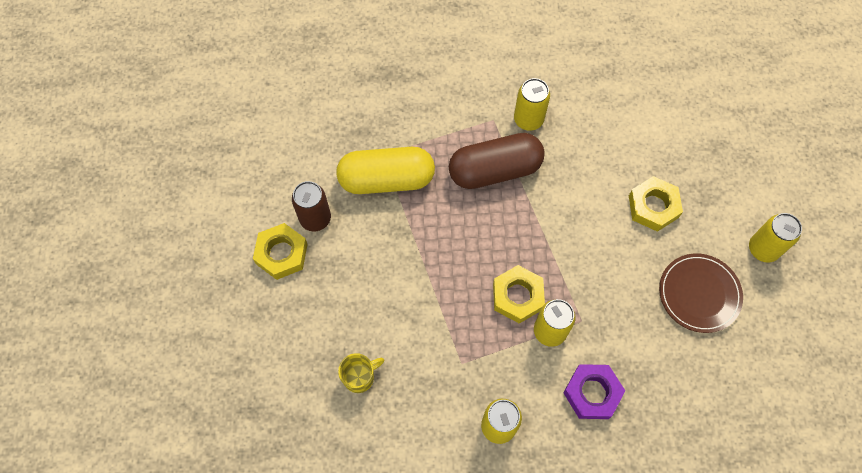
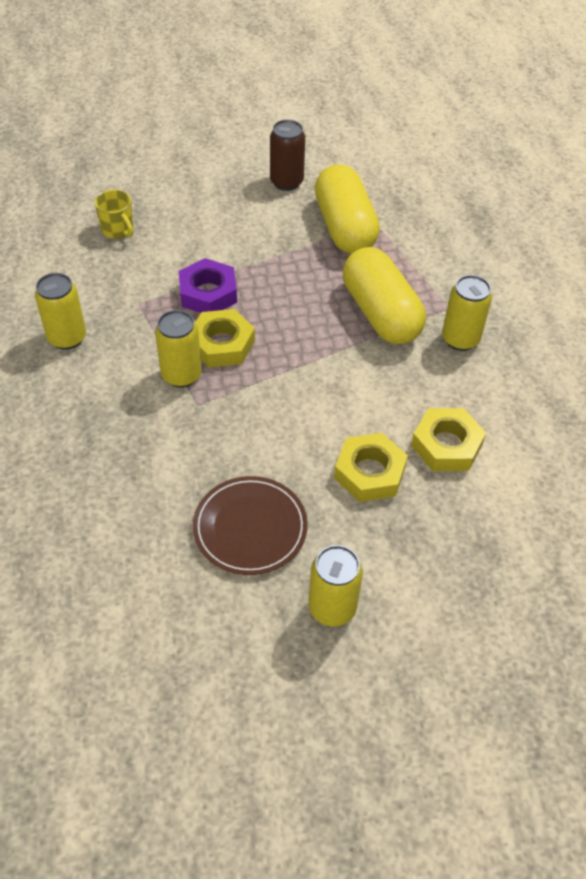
camera: 80 degrees right, 15 degrees down
yellow nut [253,223,308,280] -> yellow nut moved to [411,408,486,471]
brown capsule [449,133,545,189] -> yellow capsule [343,247,426,344]
purple nut [563,364,625,419] -> purple nut moved to [179,258,237,313]

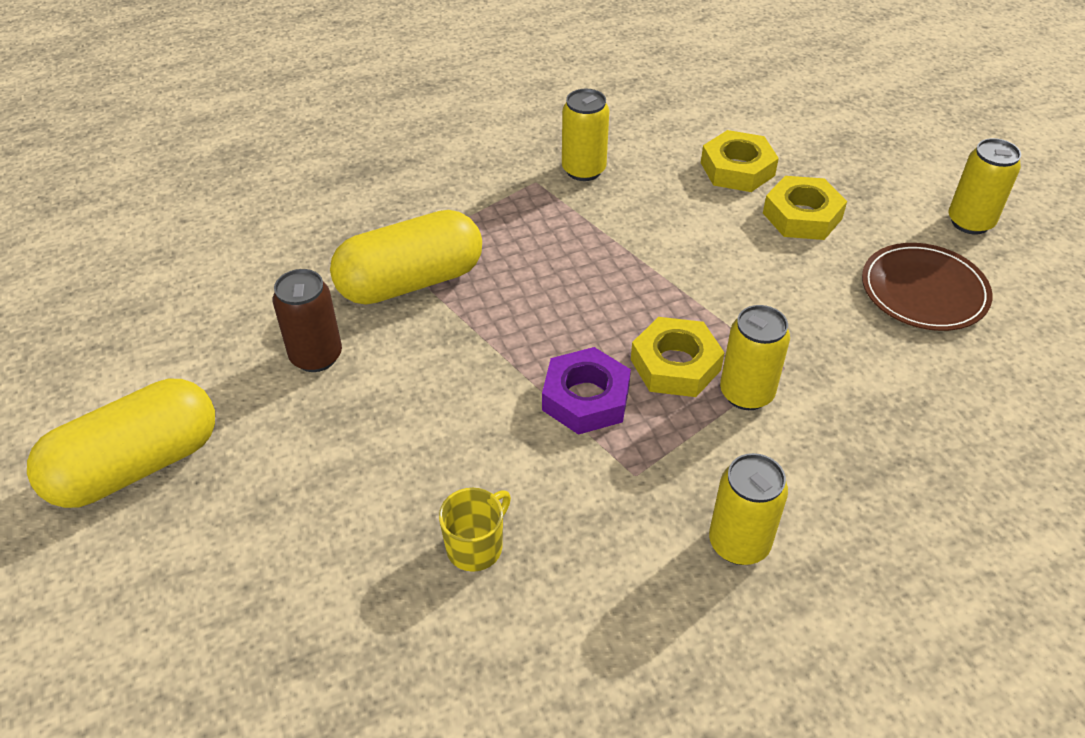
camera: 100 degrees left, 5 degrees down
yellow capsule [343,247,426,344] -> yellow capsule moved to [27,379,215,508]

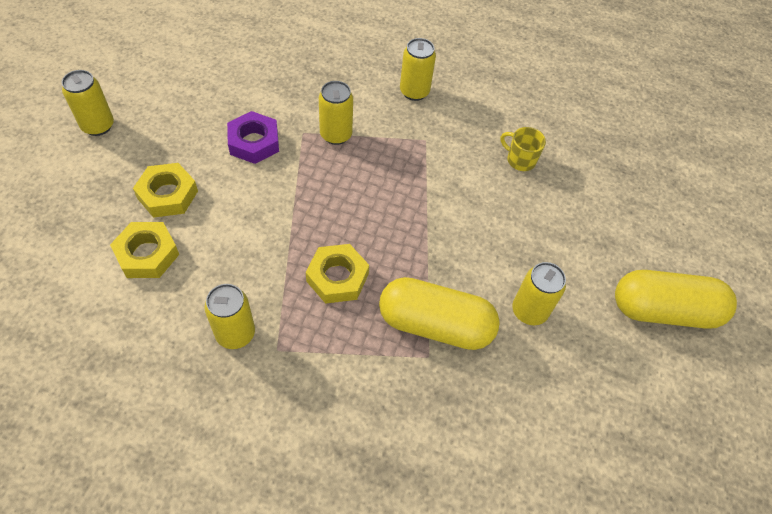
camera: 145 degrees left, 10 degrees up
brown can [273,269,342,372] -> yellow can [512,262,566,325]
yellow mug [439,488,511,572] -> yellow mug turned 45 degrees clockwise [500,127,546,171]
purple nut [542,347,631,435] -> purple nut moved to [227,111,279,164]
yellow nut [631,317,725,397] -> yellow nut moved to [306,244,369,304]
brown plate [862,243,992,331] -> none

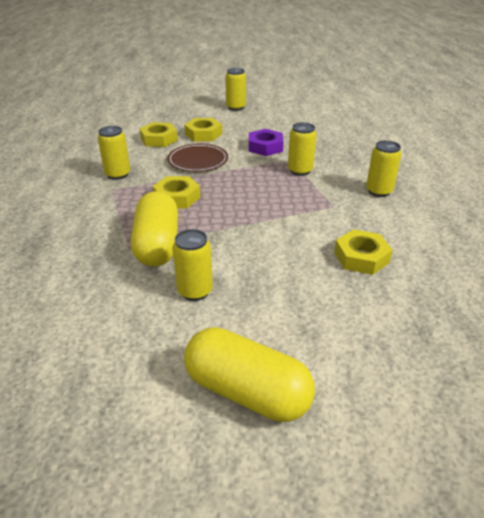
camera: 75 degrees right, 20 degrees down
yellow mug [500,127,546,171] -> yellow nut [334,229,393,275]
yellow capsule [615,270,737,329] -> yellow capsule turned 45 degrees counterclockwise [184,327,315,422]
none -> brown plate [167,144,228,172]

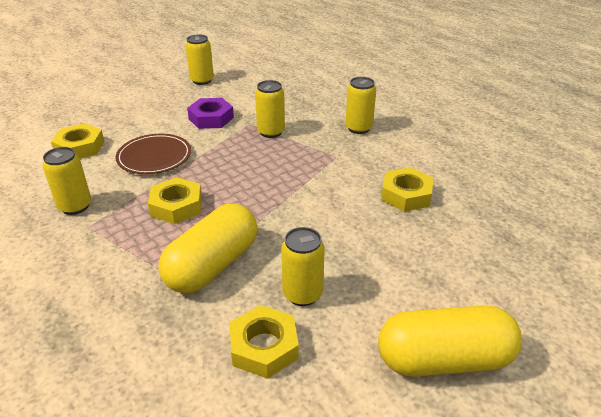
camera: 35 degrees left, 0 degrees up
yellow capsule [131,191,178,267] -> yellow capsule turned 75 degrees clockwise [159,203,258,293]
yellow nut [184,118,222,142] -> yellow nut moved to [230,305,299,379]
yellow can [225,68,246,111] -> yellow can moved to [185,34,214,85]

